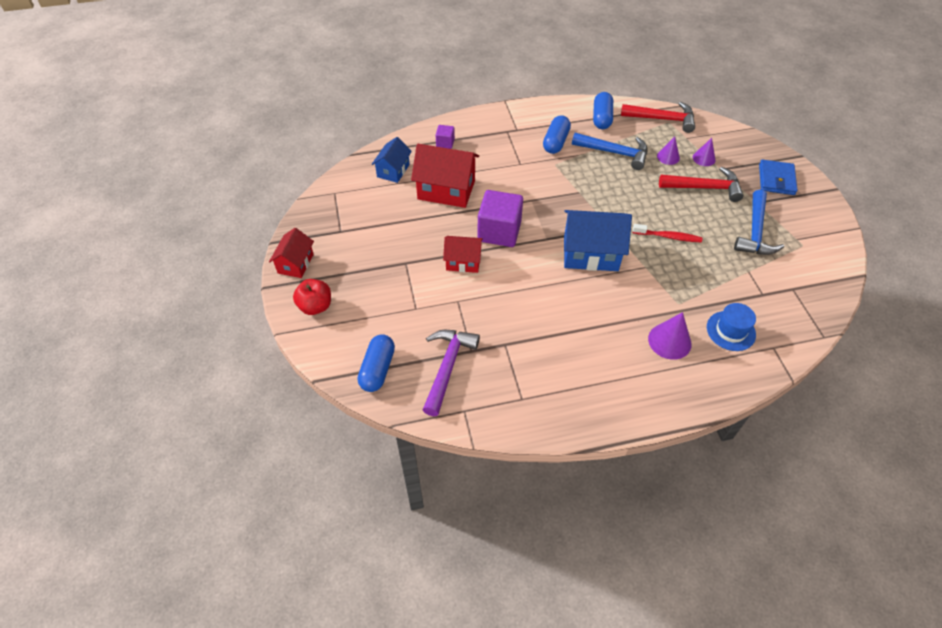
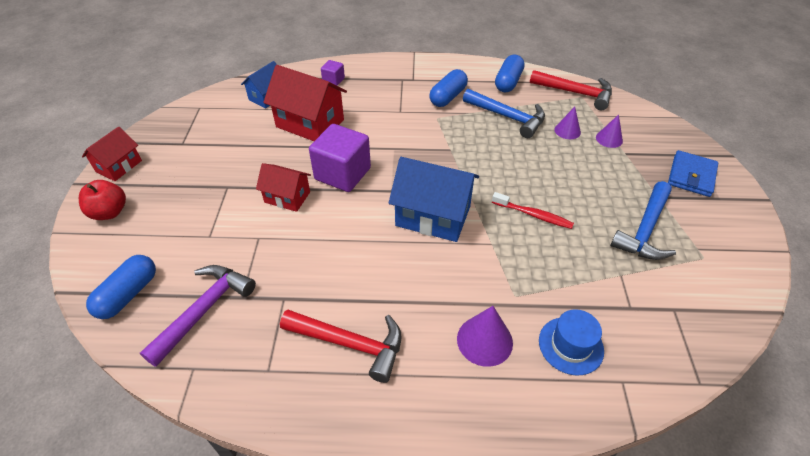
camera: 15 degrees right, 5 degrees down
red hammer [659,167,743,202] -> red hammer moved to [280,309,402,383]

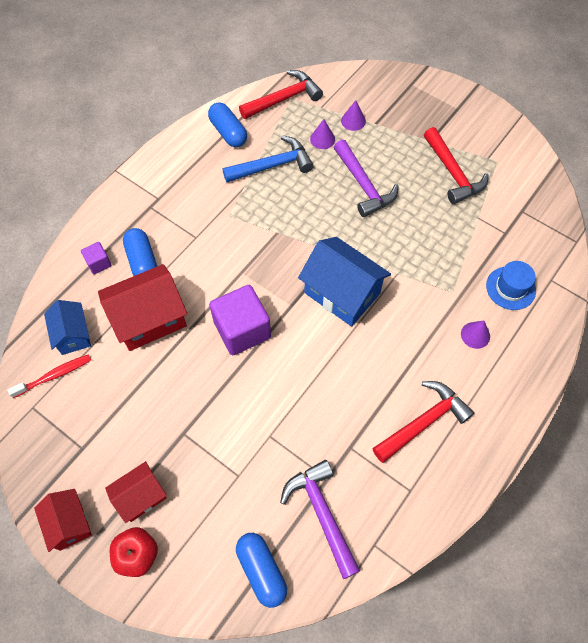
camera: 55 degrees left, 15 degrees up
red house [256,163,311,212] -> red house moved to [105,461,167,523]
blue house [389,157,479,242] -> blue house turned 75 degrees clockwise [298,237,391,327]
blue capsule [429,69,468,107] -> blue capsule moved to [123,228,157,276]
purple cone [457,306,513,367] -> purple cone [461,320,490,349], size x0.65
red toothbrush [492,192,574,229] -> red toothbrush moved to [7,354,91,398]
blue hammer [610,181,676,260] -> red hammer [424,127,489,204]
blue wallet [668,150,719,197] -> none
none -> purple hammer [334,140,399,217]

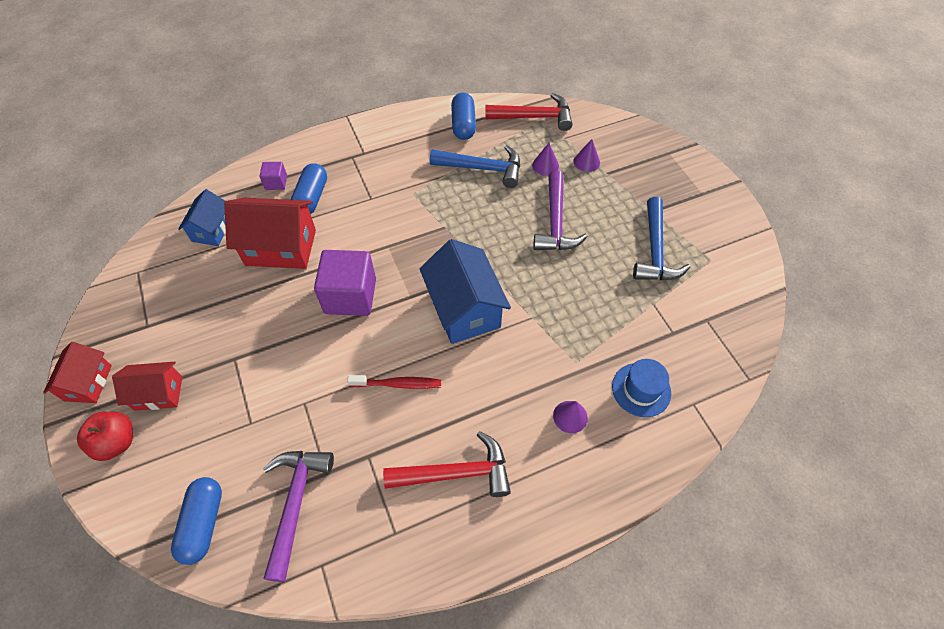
camera: 30 degrees right, 5 degrees down
red toothbrush [7,354,91,398] -> red toothbrush moved to [347,375,441,389]
red hammer [424,127,489,204] -> blue hammer [633,197,690,280]

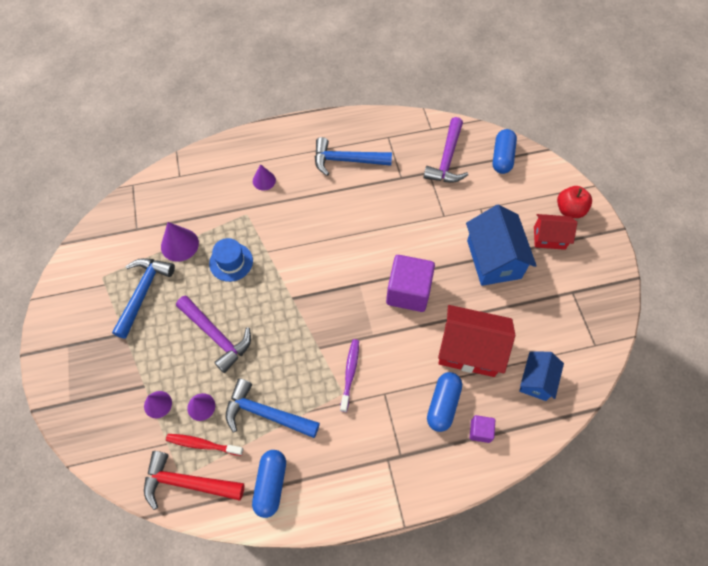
camera: 170 degrees left, 5 degrees up
red house [43,342,112,403] -> none
red toothbrush [347,375,441,389] -> red toothbrush moved to [166,434,244,456]
red hammer [383,431,511,497] -> blue hammer [315,137,392,176]
blue house [420,239,511,344] -> blue house moved to [466,205,537,286]
purple hammer [533,170,588,250] -> purple hammer turned 120 degrees clockwise [176,296,251,373]
blue hat [612,359,671,417] -> blue hat moved to [209,238,253,282]
none -> purple cone [161,222,199,262]
none -> purple toothbrush [340,339,359,412]

